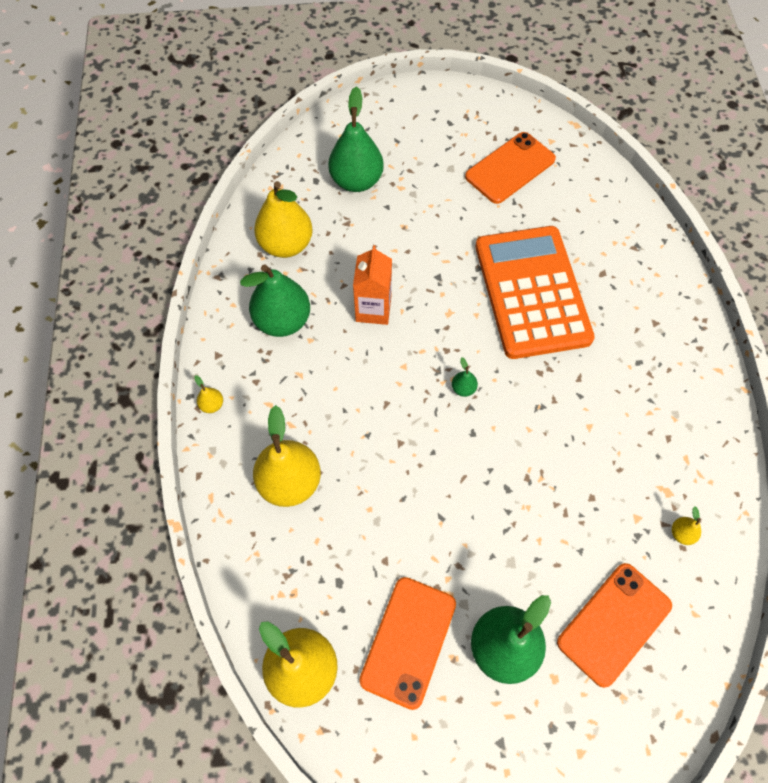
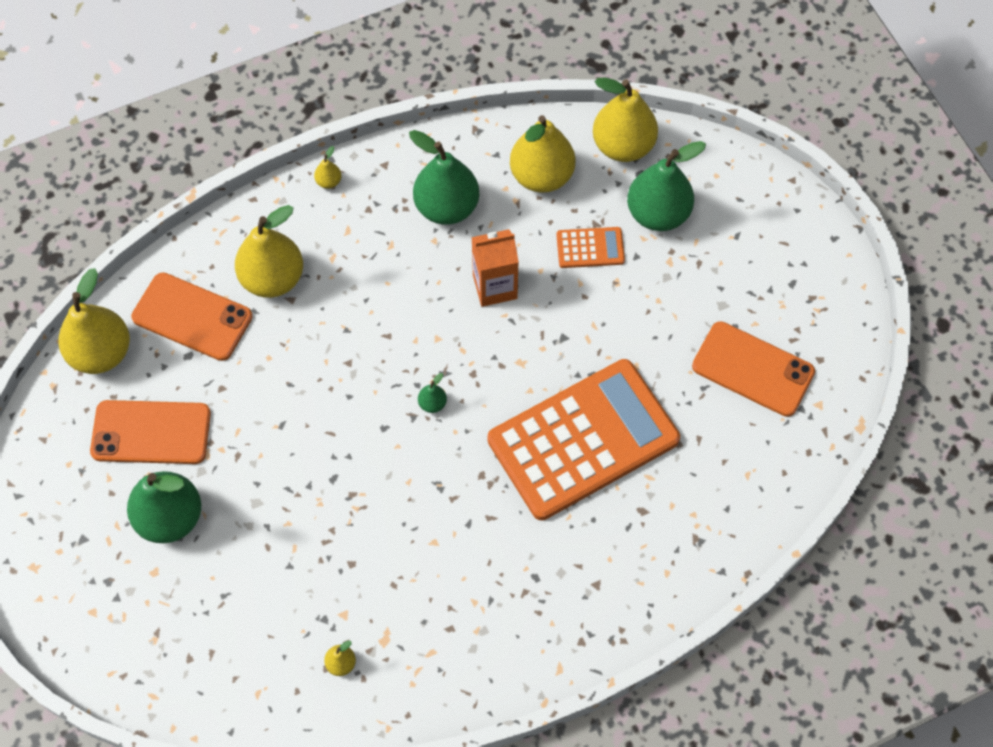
camera: 70 degrees right, 0 degrees up
orange phone [557,563,672,688] -> orange phone moved to [131,272,253,361]
none -> orange calculator [556,227,625,268]
none -> yellow pear [593,78,658,162]

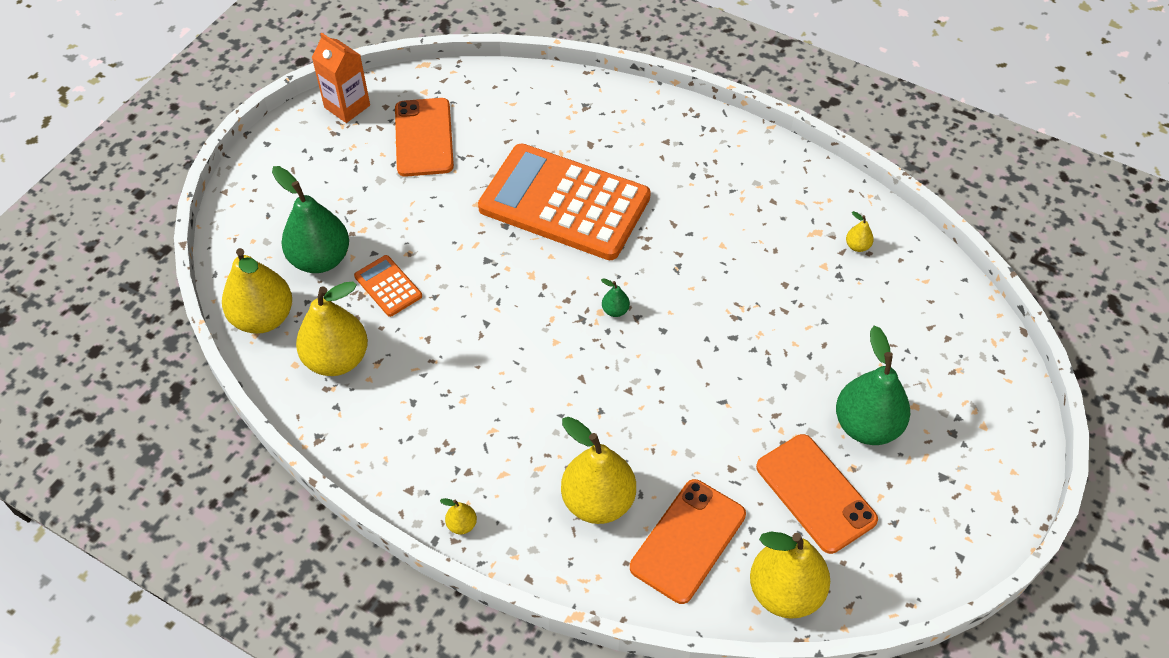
camera: 125 degrees left, 10 degrees down
orange phone [131,272,253,361] -> orange phone turned 45 degrees clockwise [630,479,746,604]
green pear [409,130,479,225] -> none
orange carton [471,229,519,307] -> orange carton moved to [312,32,370,123]

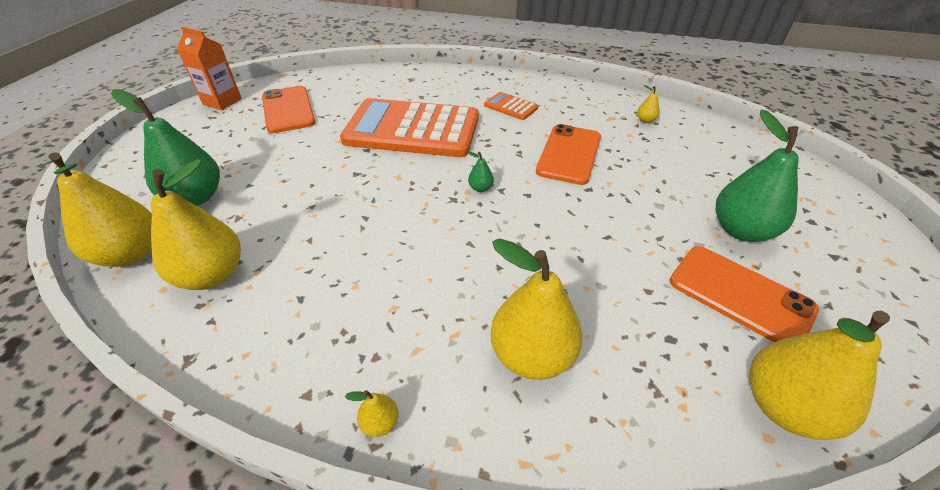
camera: 15 degrees left, 10 degrees down
orange calculator [354,255,422,317] -> orange calculator moved to [484,92,538,120]
orange phone [630,479,746,604] -> orange phone moved to [536,124,601,185]

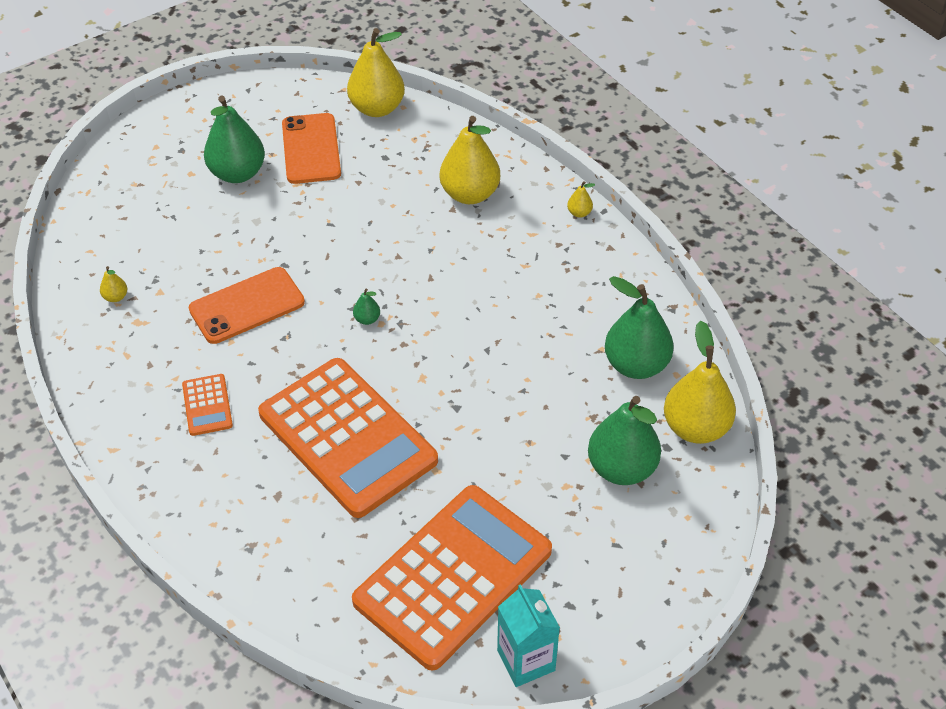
camera: 140 degrees left, 5 degrees up
yellow pear [151,159,241,290] -> green pear [605,276,674,379]
orange carton [177,27,242,111] -> turquoise carton [497,584,560,687]
orange phone [262,86,316,133] -> orange calculator [352,485,552,671]

